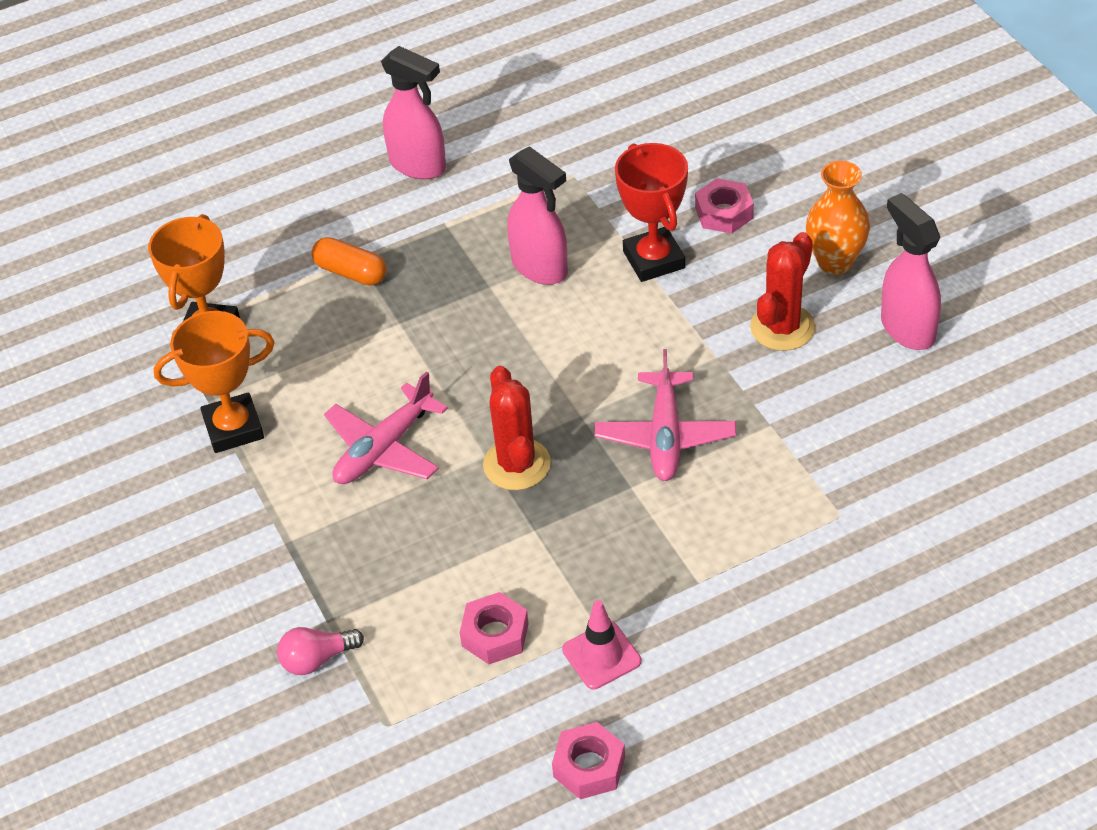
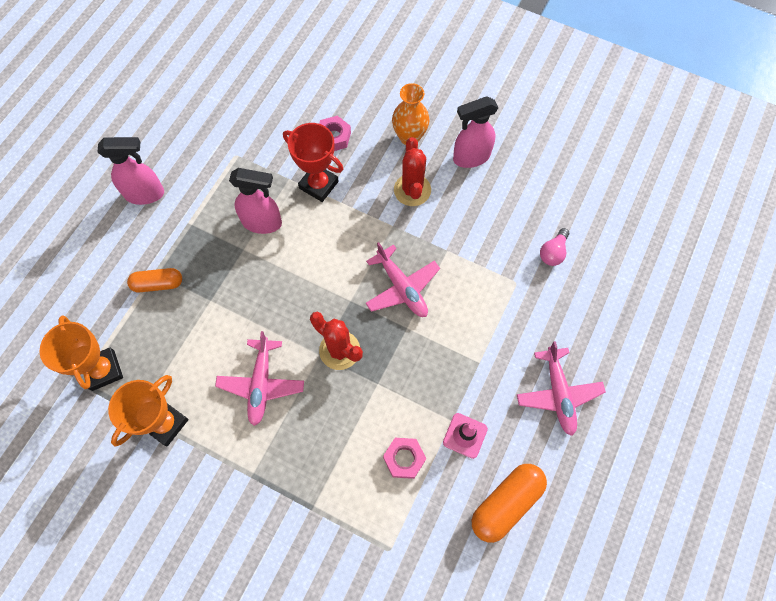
camera: 40 degrees left, 20 degrees up
pink light bulb [277,627,364,675] -> pink light bulb moved to [540,228,569,266]
pink nut [552,722,625,799] -> orange capsule [472,464,547,543]
pink spray bottle [881,193,941,350] -> pink spray bottle turned 45 degrees counterclockwise [453,96,498,168]
none -> pink plane [517,341,606,436]

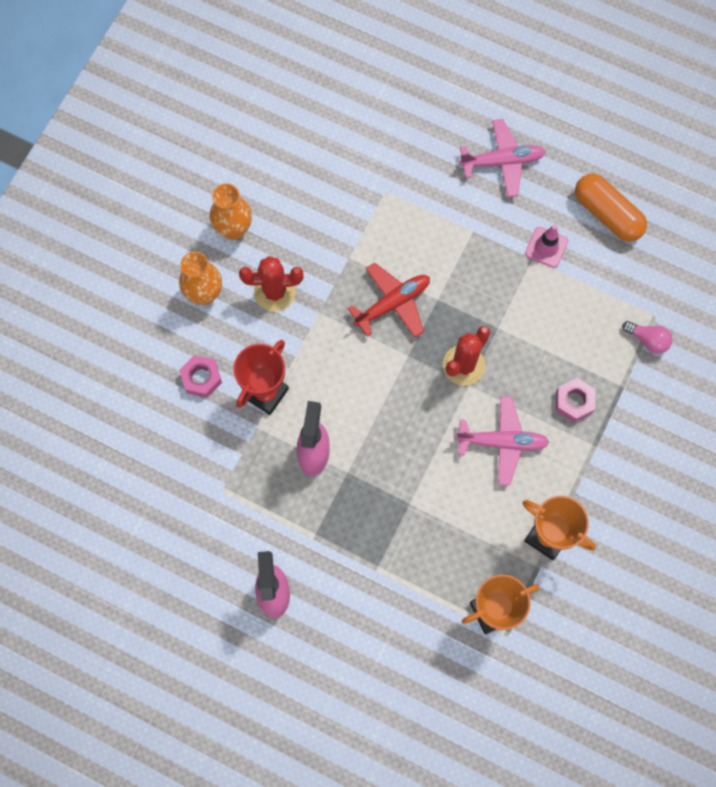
camera: 90 degrees left, 5 degrees up
orange capsule [127,268,182,293] -> none
pink plane [365,242,440,317] -> red plane [348,263,430,337]
pink nut [383,438,427,479] -> pink nut moved to [556,378,595,422]
pink spray bottle [453,96,498,168] -> orange vase [210,184,252,240]
pink light bulb [540,228,569,266] -> pink light bulb moved to [622,321,672,354]

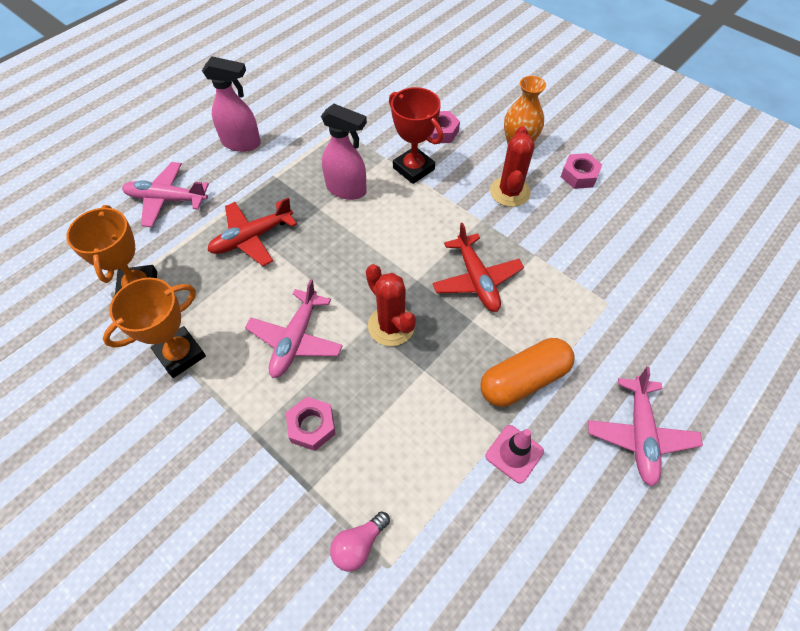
camera: 105 degrees right, 15 degrees down
orange vase [210,184,252,240] -> pink nut [561,153,602,189]
orange capsule [575,173,647,242] -> orange capsule moved to [480,338,575,407]
none -> pink plane [122,162,209,227]
none -> red plane [207,197,297,266]

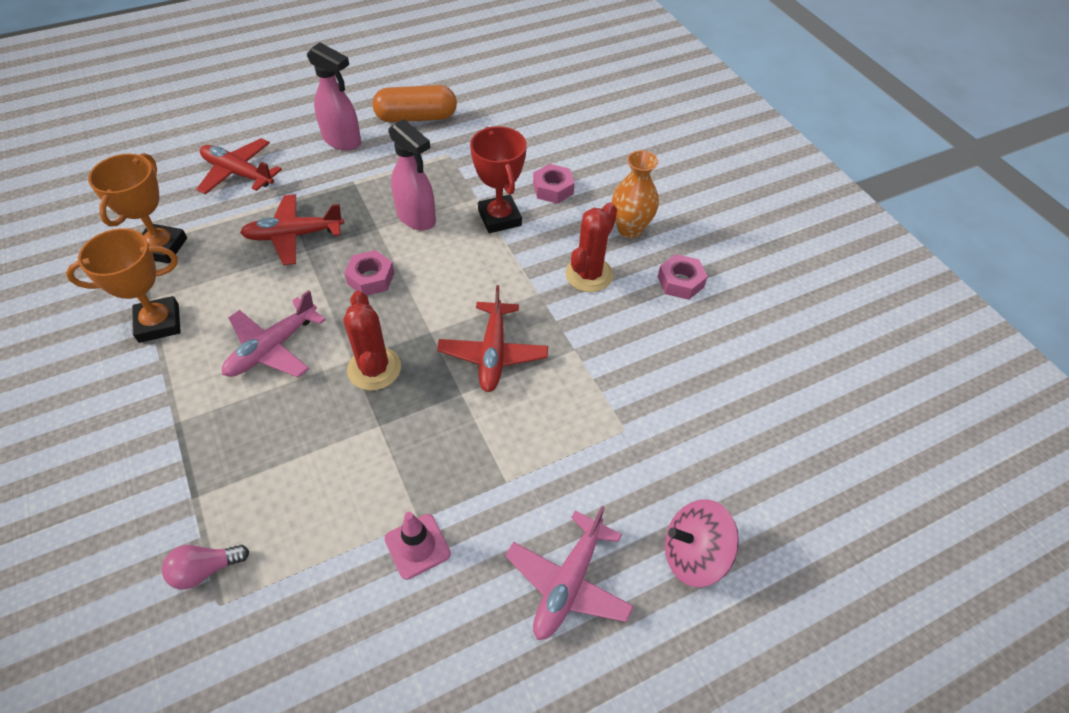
camera: 20 degrees right, 5 degrees down
pink plane [122,162,209,227] -> red plane [196,138,282,195]
pink nut [286,397,336,451] -> pink nut moved to [344,250,394,295]
orange capsule [480,338,575,407] -> orange capsule moved to [373,85,457,122]
none -> pink spinning top [665,499,739,587]

